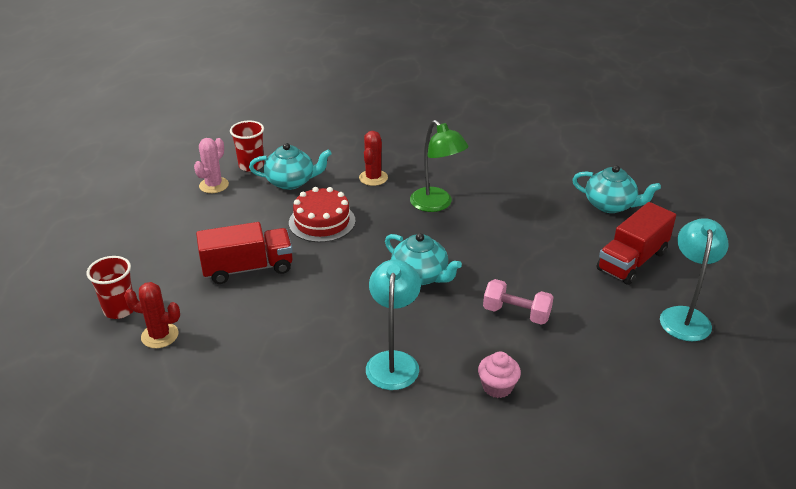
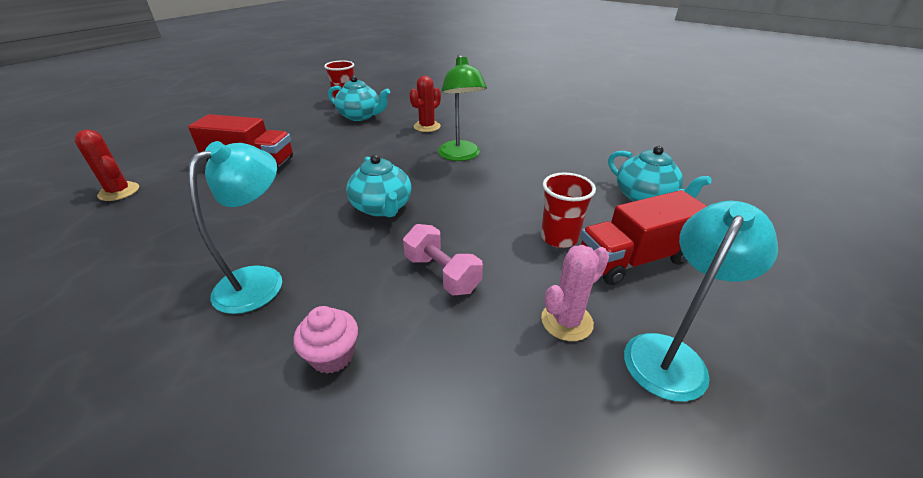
camera: 25 degrees right, 0 degrees up
red cup [86,256,133,319] -> red cup moved to [541,172,596,248]
pink cactus [194,138,229,193] -> pink cactus moved to [541,245,609,341]
red cake [289,187,355,242] -> none

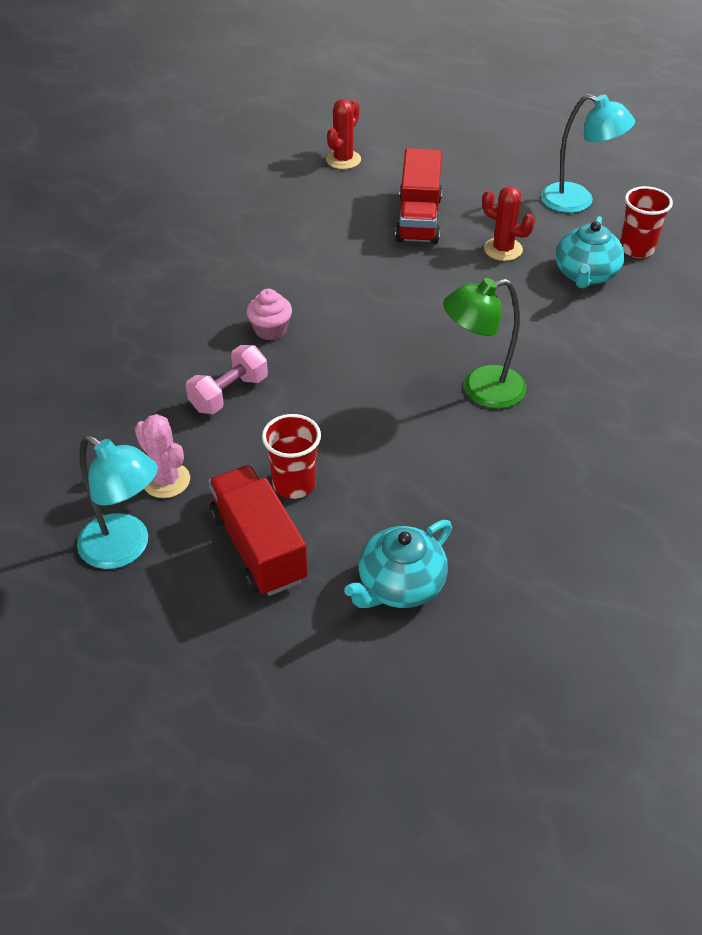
camera: 85 degrees right, 10 degrees up
turquoise lamp [188,141,282,314] -> turquoise lamp moved to [541,94,635,213]
pink cupcake [293,306,358,374] -> pink cupcake moved to [246,289,292,340]
turquoise teapot [346,154,412,217] -> none
red cactus [409,76,441,132] -> red cactus moved to [482,186,535,261]

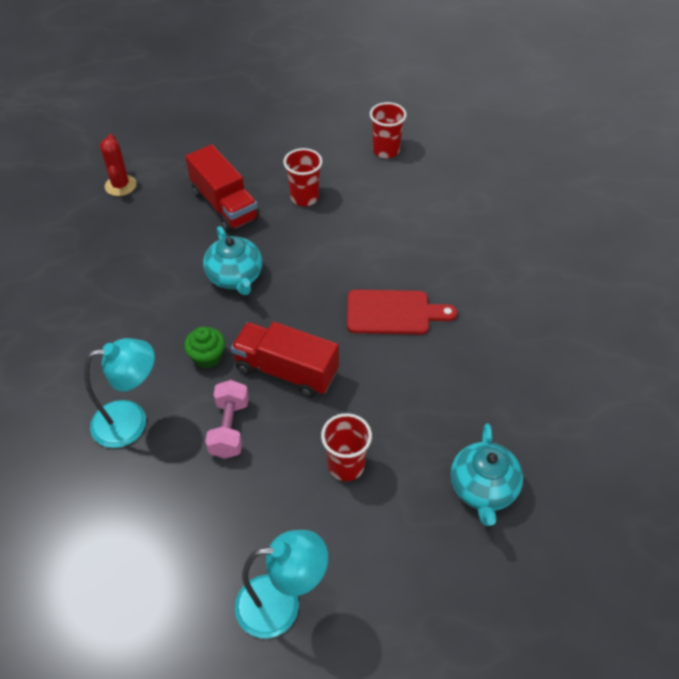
camera: 40 degrees left, 5 degrees up
pink cactus [135,414,190,498] -> none
red truck [208,465,308,596] -> red truck moved to [231,322,339,398]
pink cupcake [246,289,292,340] -> green cupcake [184,327,225,369]
green lamp [443,278,526,409] -> red cutting board [347,290,457,334]
red cactus [482,186,535,261] -> red cup [283,148,322,206]
turquoise lamp [541,94,635,213] -> turquoise lamp moved to [84,338,155,448]
turquoise teapot [555,216,625,289] -> turquoise teapot moved to [203,226,263,295]

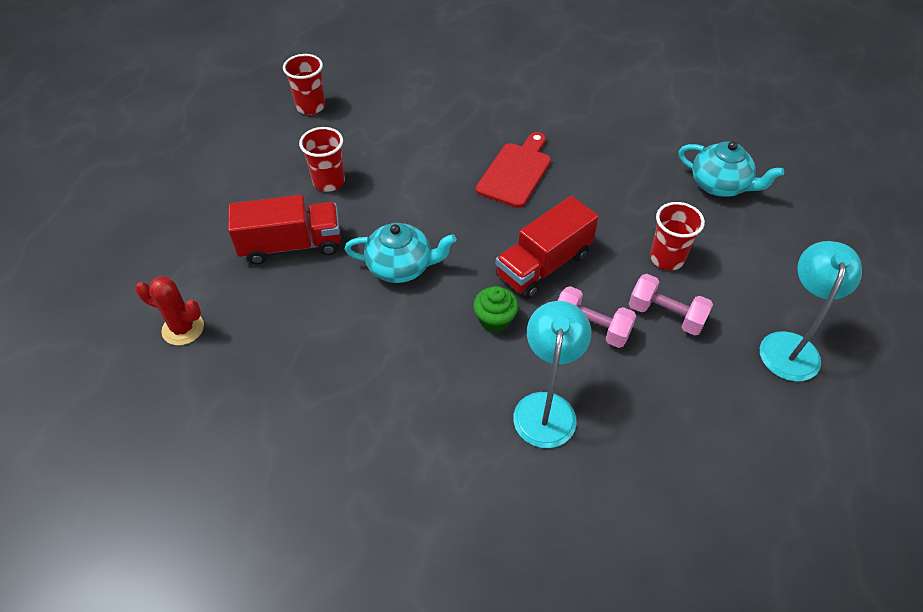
camera: 65 degrees left, 0 degrees up
none -> pink dumbbell [629,274,713,336]

